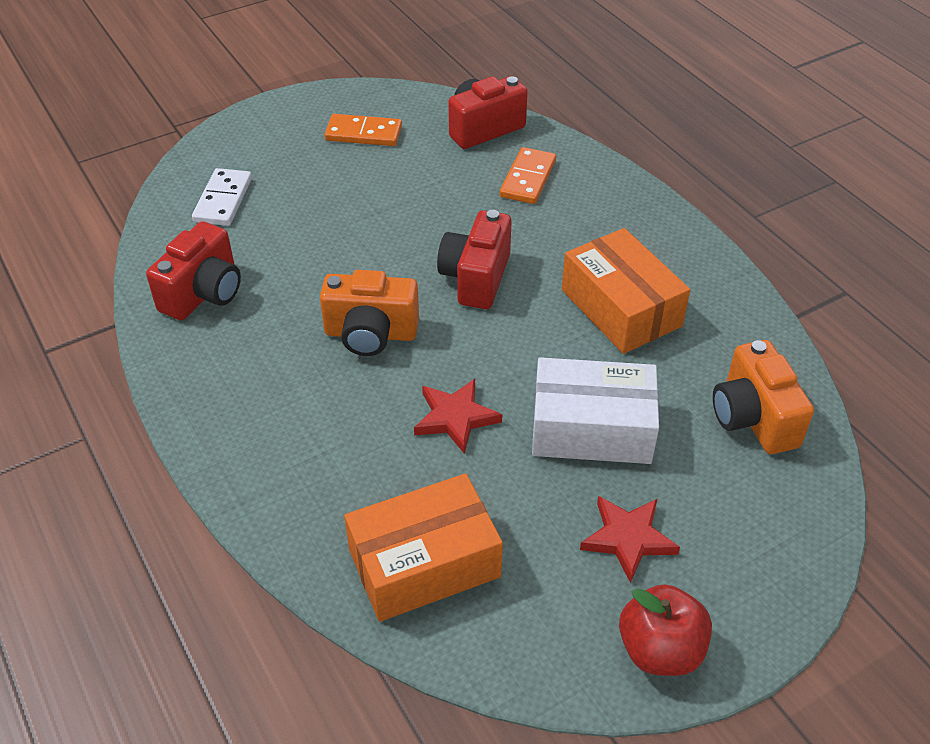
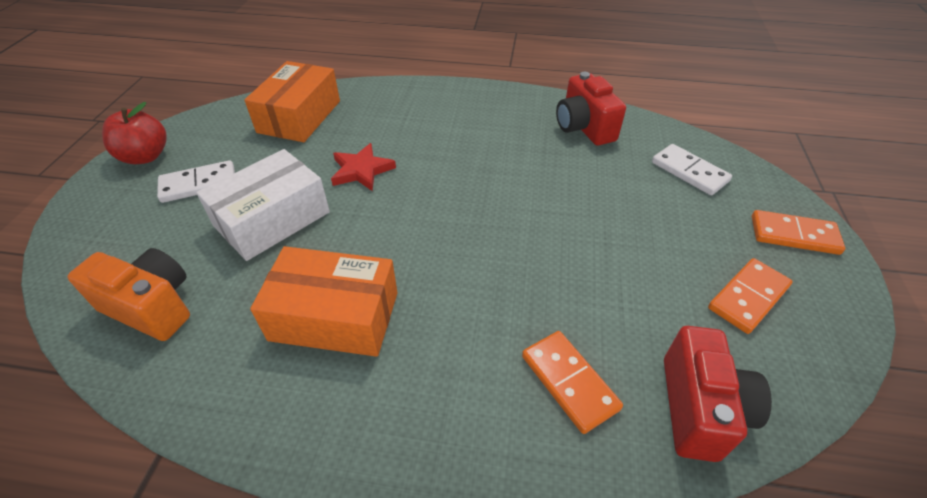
camera: 130 degrees right, 0 degrees up
orange camera [320,270,419,356] -> none
red camera [437,210,512,309] -> none
red star [580,496,680,583] -> white domino [157,160,235,203]
none -> orange domino [752,210,845,255]

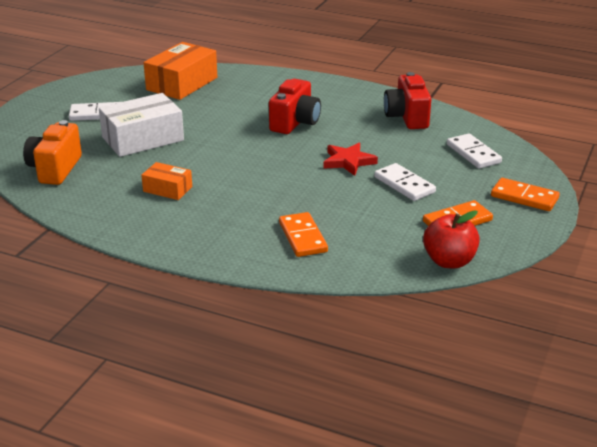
camera: 15 degrees right, 15 degrees down
orange camera [67,248,190,341] -> orange camera turned 120 degrees counterclockwise [23,120,82,185]
red apple [102,102,167,164] -> red apple moved to [423,210,480,268]
orange box [250,246,398,357] -> orange box [141,162,192,200], size x0.54
red star [331,143,396,191] -> red star moved to [323,143,378,176]
red camera [664,326,772,462] -> red camera moved to [269,79,321,134]
none -> white domino [374,163,436,201]

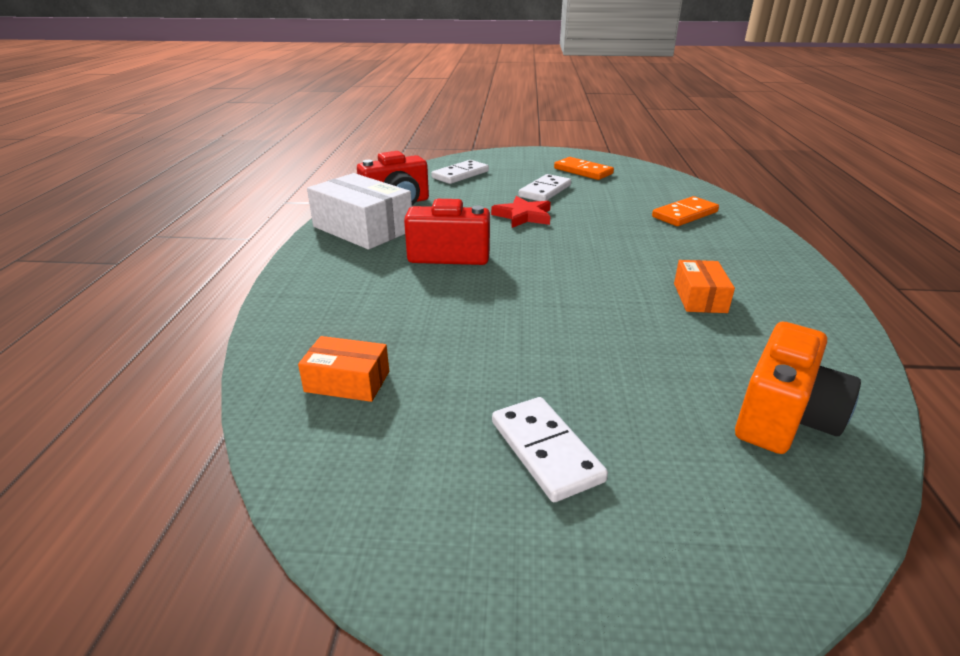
camera: 110 degrees left, 0 degrees up
orange camera [23,120,82,185] -> orange camera turned 45 degrees counterclockwise [735,322,861,454]
white box [99,93,184,157] -> white box moved to [307,173,412,250]
orange box [144,42,217,100] -> orange box [298,336,389,402], size x0.54
red apple [423,210,480,268] -> none
orange domino [491,178,560,211] -> none

